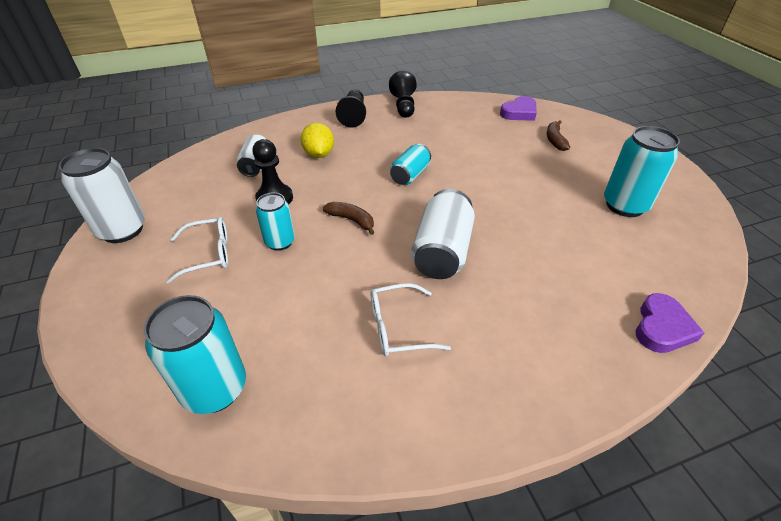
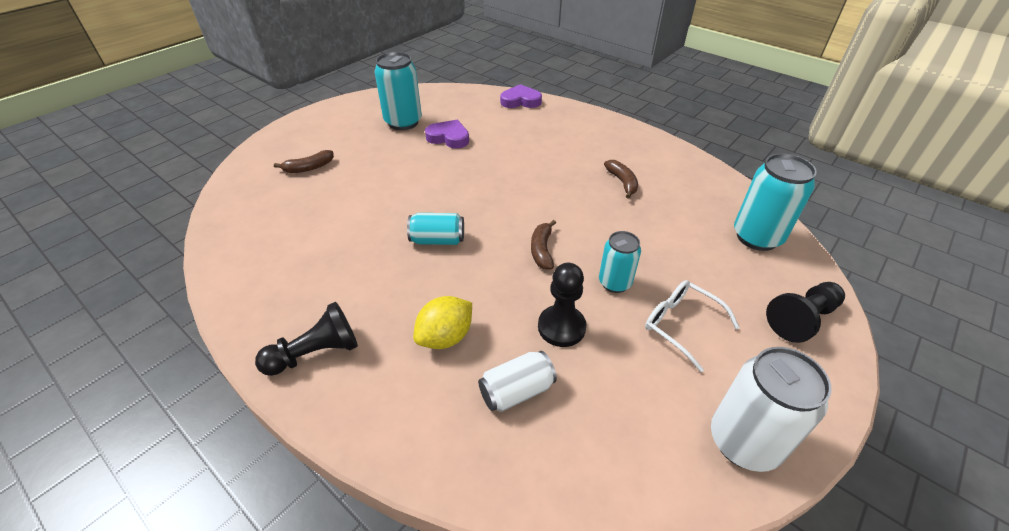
camera: 120 degrees left, 0 degrees up
white glasses [370,283,451,356] -> brown banana [604,160,638,199]
black pawn [389,71,417,118] -> black pawn moved to [766,282,845,343]
white can [411,189,475,279] -> none
purple heart [500,96,537,121] -> purple heart moved to [425,120,469,149]

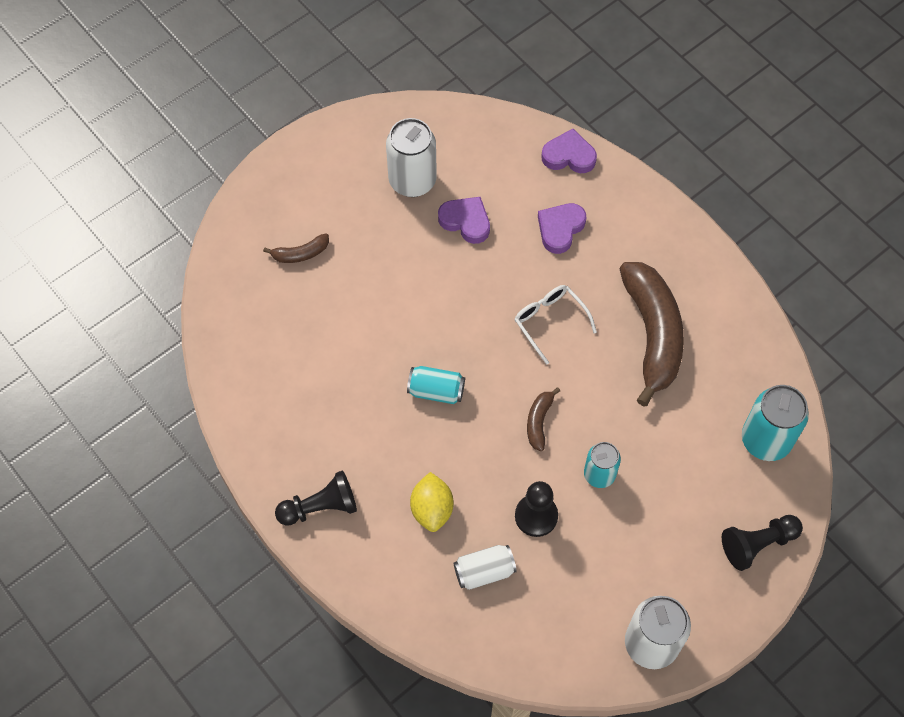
camera: 10 degrees right, 20 degrees up
turquoise can [375,52,422,130] -> white can [386,118,437,197]
yellow lemon [413,296,472,349] -> yellow lemon turned 60 degrees counterclockwise [410,472,454,532]
brown banana [604,160,638,199] -> brown banana [620,262,684,406], size x2.28
white glasses [645,280,740,372] -> white glasses moved to [514,285,597,365]
none -> purple heart [538,203,586,254]

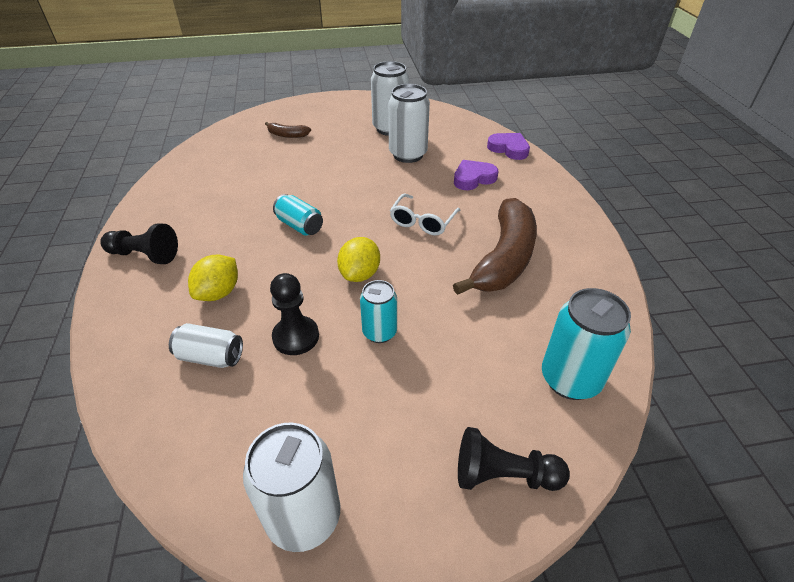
camera: 30 degrees right, 20 degrees down
purple heart [438,197,490,244] -> white can [388,84,430,163]
white glasses [514,285,597,365] -> white glasses turned 150 degrees counterclockwise [390,193,461,235]
brown banana [527,387,560,451] -> yellow lemon [337,237,380,282]

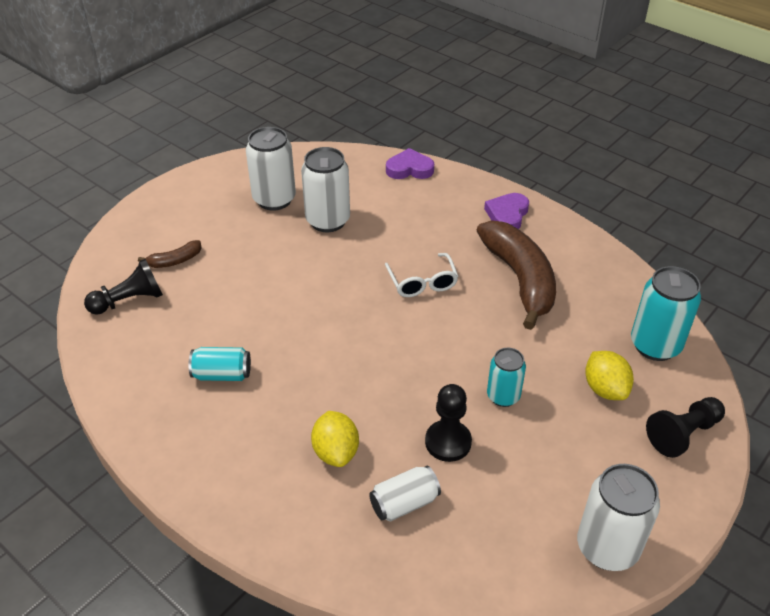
camera: 40 degrees left, 0 degrees up
black pawn [100,224,178,264] -> black pawn moved to [84,259,163,315]
turquoise can [273,194,323,236] -> turquoise can moved to [189,347,251,381]
yellow lemon [337,237,380,282] -> yellow lemon moved to [585,351,634,400]
purple heart [454,160,498,190] -> purple heart moved to [484,193,529,229]

